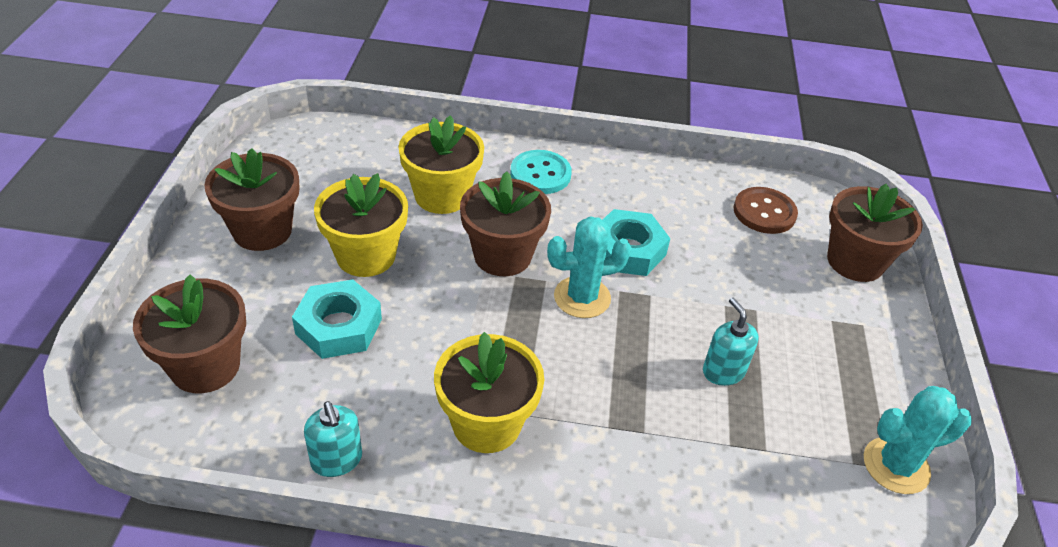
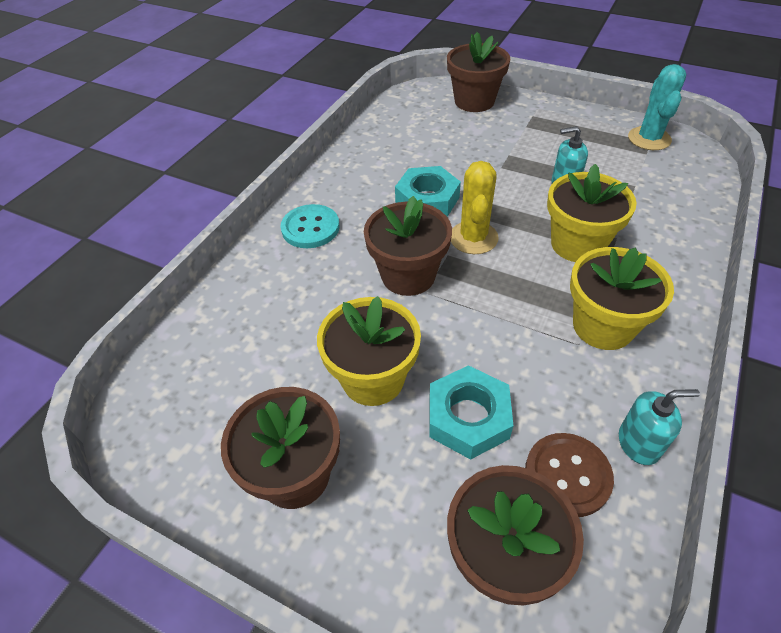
camera: 65 degrees left, 5 degrees up
yellow flower pot [398,115,484,214] -> yellow flower pot moved to [547,164,637,262]
turquoise cactus [547,216,631,318] -> yellow cactus [451,161,499,254]
brown button [734,187,798,234] -> brown button moved to [525,433,614,517]

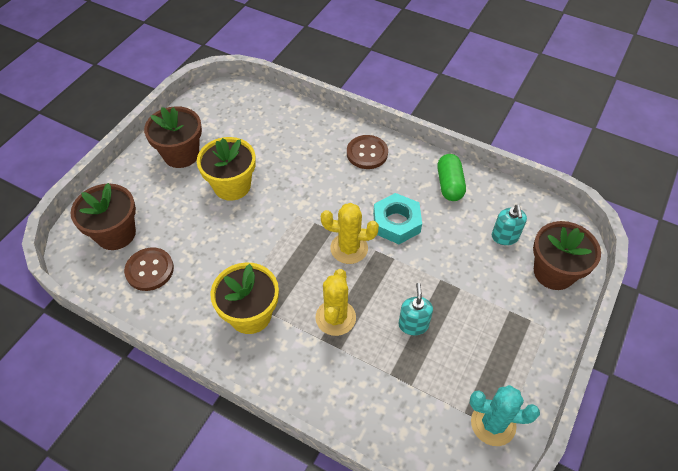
camera: 90 degrees right, 5 degrees up
turquoise button [281,204,340,248] -> brown button [347,135,388,169]
brown flower pot [364,196,452,296] -> none
turquoise nut [429,365,514,460] -> none
yellow flower pot [547,164,637,262] -> yellow cactus [315,269,356,336]
turquoise soap dispenser [619,389,700,465] -> turquoise soap dispenser moved to [492,205,527,245]
none -> green capsule [437,154,466,201]

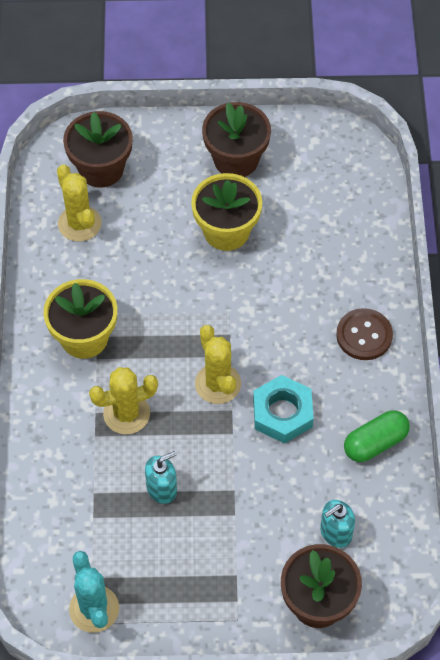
camera: 60 degrees right, 5 degrees up
brown button [124,248,174,291] -> yellow cactus [57,164,102,242]

